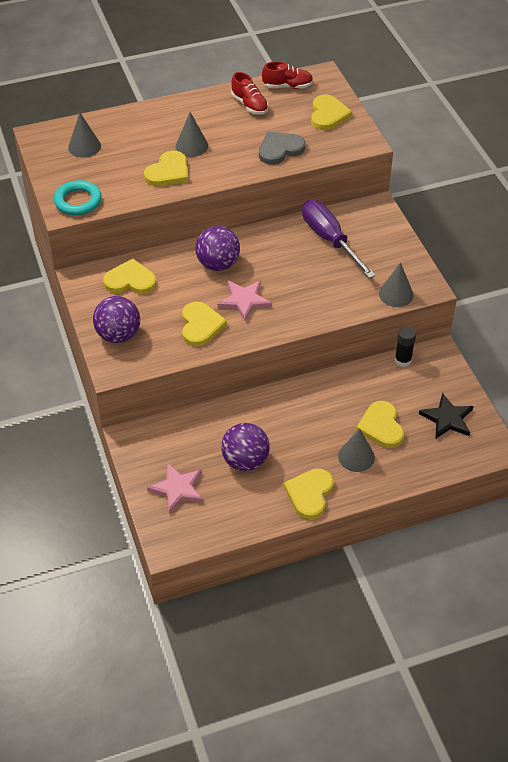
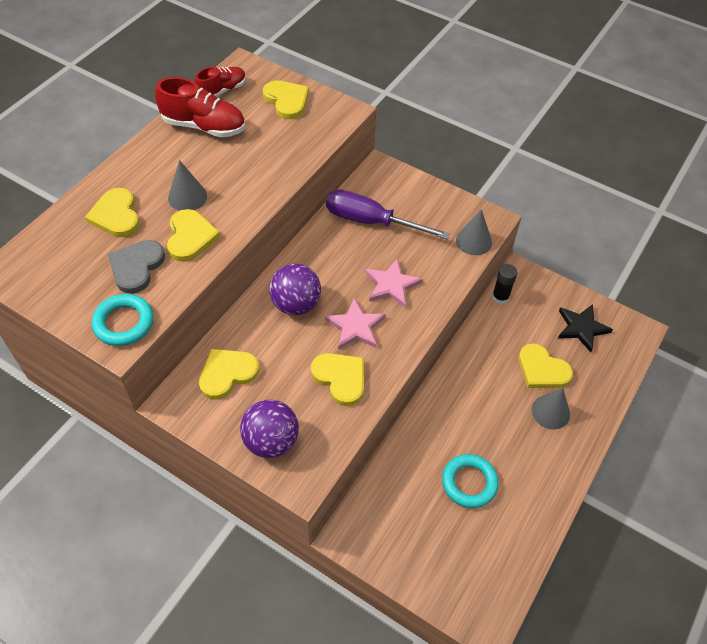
camera: 40 degrees left, 5 degrees up
grey cone [68,112,101,158] -> none
pink star [147,463,203,514] -> pink star moved to [365,258,423,308]
purple ball [221,423,270,471] -> turquoise ring [442,454,499,508]
red shoe [231,72,268,115] -> red shoe [155,77,245,138], size x1.53
grey heart [259,132,306,165] -> grey heart moved to [108,240,165,294]
yellow heart [284,468,334,519] -> yellow heart moved to [85,188,140,237]

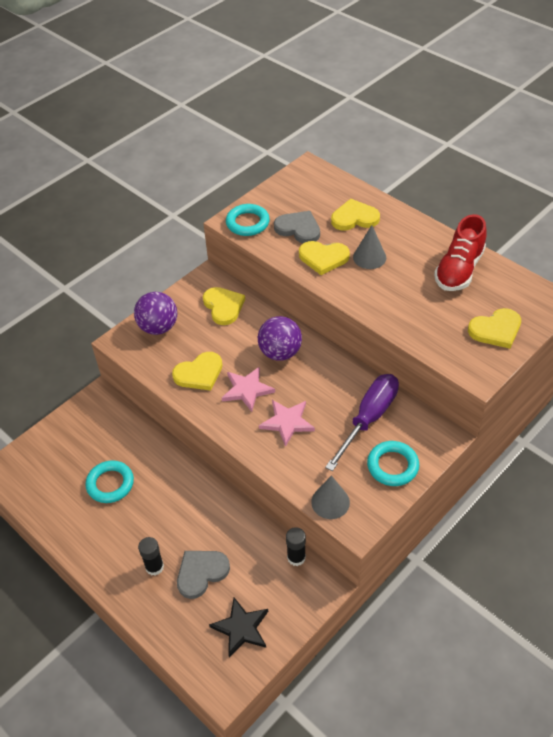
camera: 105 degrees right, 5 degrees down
red shoe [194,67,246,97] -> none
yellow heart [519,343,573,388] -> grey heart [177,551,230,599]
grey cone [532,387,570,429] -> black glue stick [138,537,164,576]
none -> turquoise ring [367,441,419,486]

